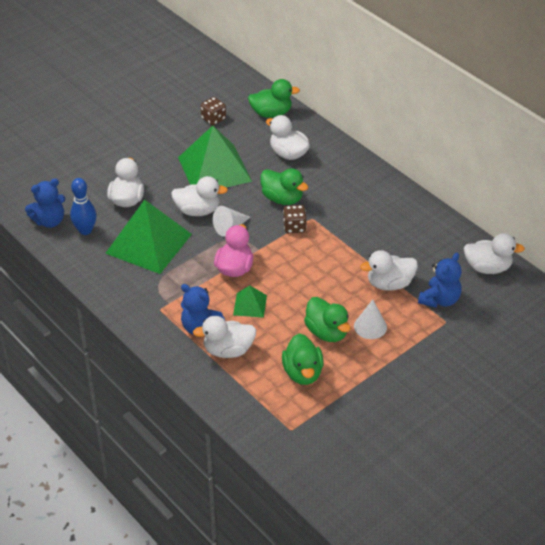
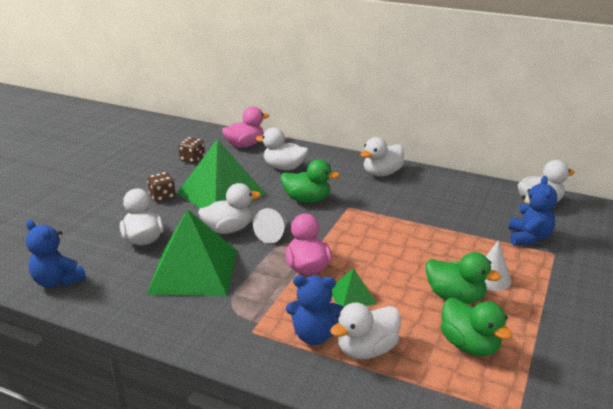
camera: 25 degrees left, 15 degrees down
blue teddy bear [25,179,65,228] -> blue teddy bear turned 90 degrees clockwise [26,220,86,288]
blue bowling pin [70,178,97,235] -> none
green duck [248,79,300,118] -> pink duck [222,106,269,148]
brown dice [283,205,307,233] -> brown dice moved to [147,172,176,202]
white duck [360,250,418,291] -> white duck moved to [360,137,404,177]

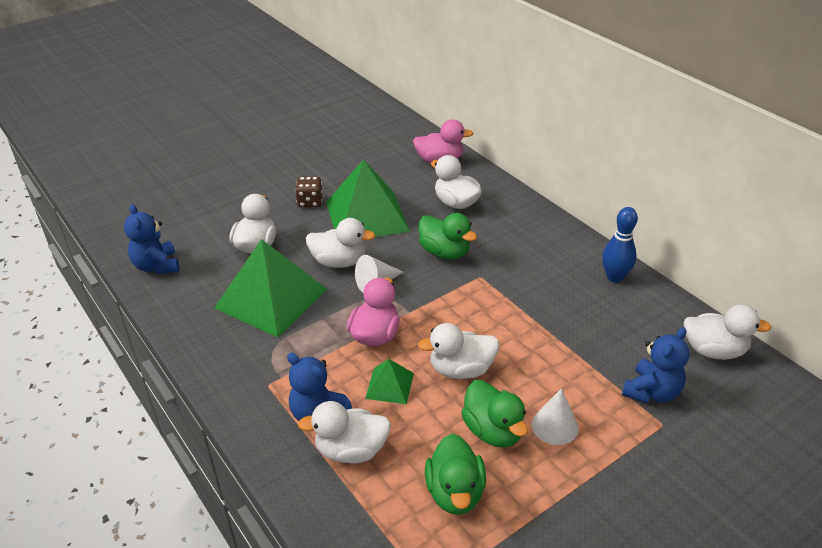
camera: 30 degrees right, 10 degrees up
brown dice [178,137,205,164] -> none
white duck [360,137,404,177] -> white duck moved to [418,323,499,379]
none -> blue bowling pin [602,207,638,283]

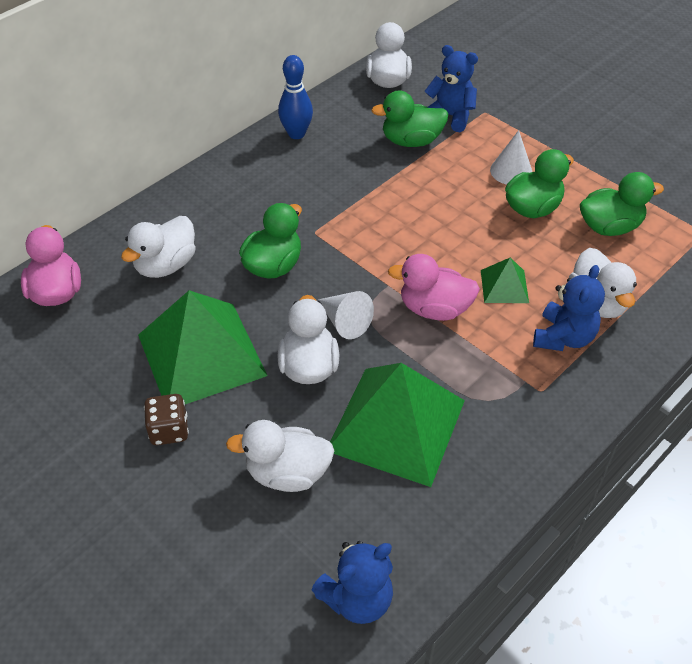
camera: 100 degrees left, 10 degrees up
white duck [418,323,499,379] -> none
none -> green duck [371,91,448,147]

